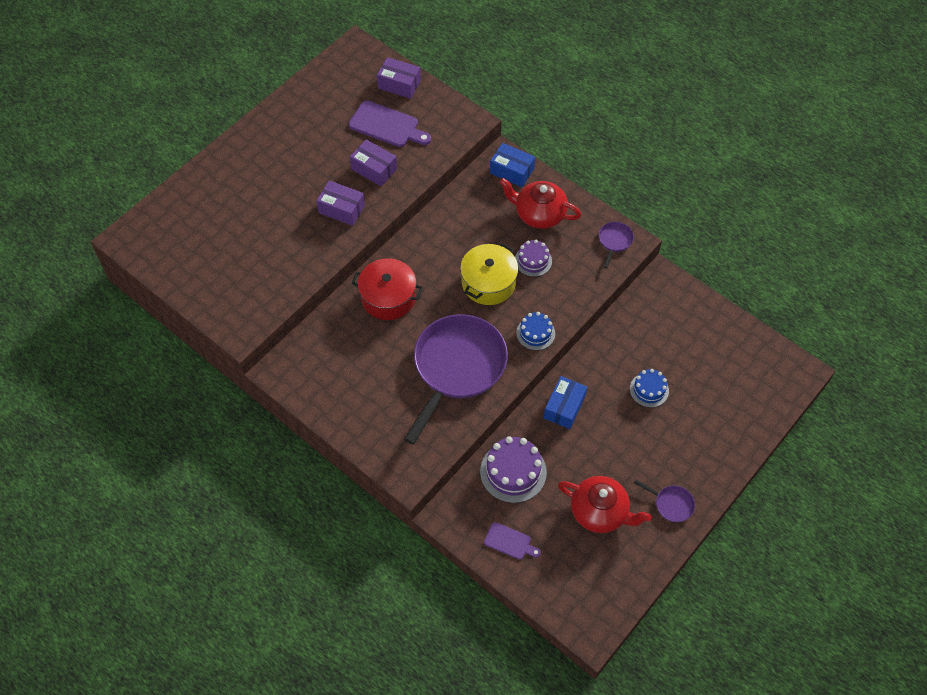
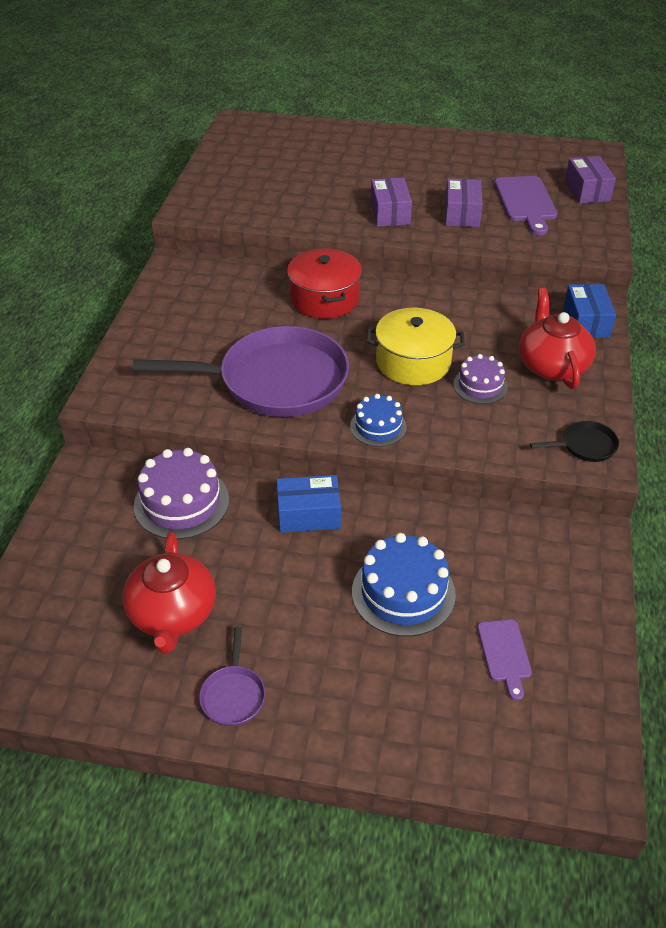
camera: 60 degrees right, 15 degrees down
purple cutting board [484,522,541,560] -> purple cutting board moved to [477,619,532,700]
purple pan [599,222,634,268] -> black pan [530,421,619,462]
blue cake [630,369,669,408] -> blue cake [352,533,456,637], size x1.64

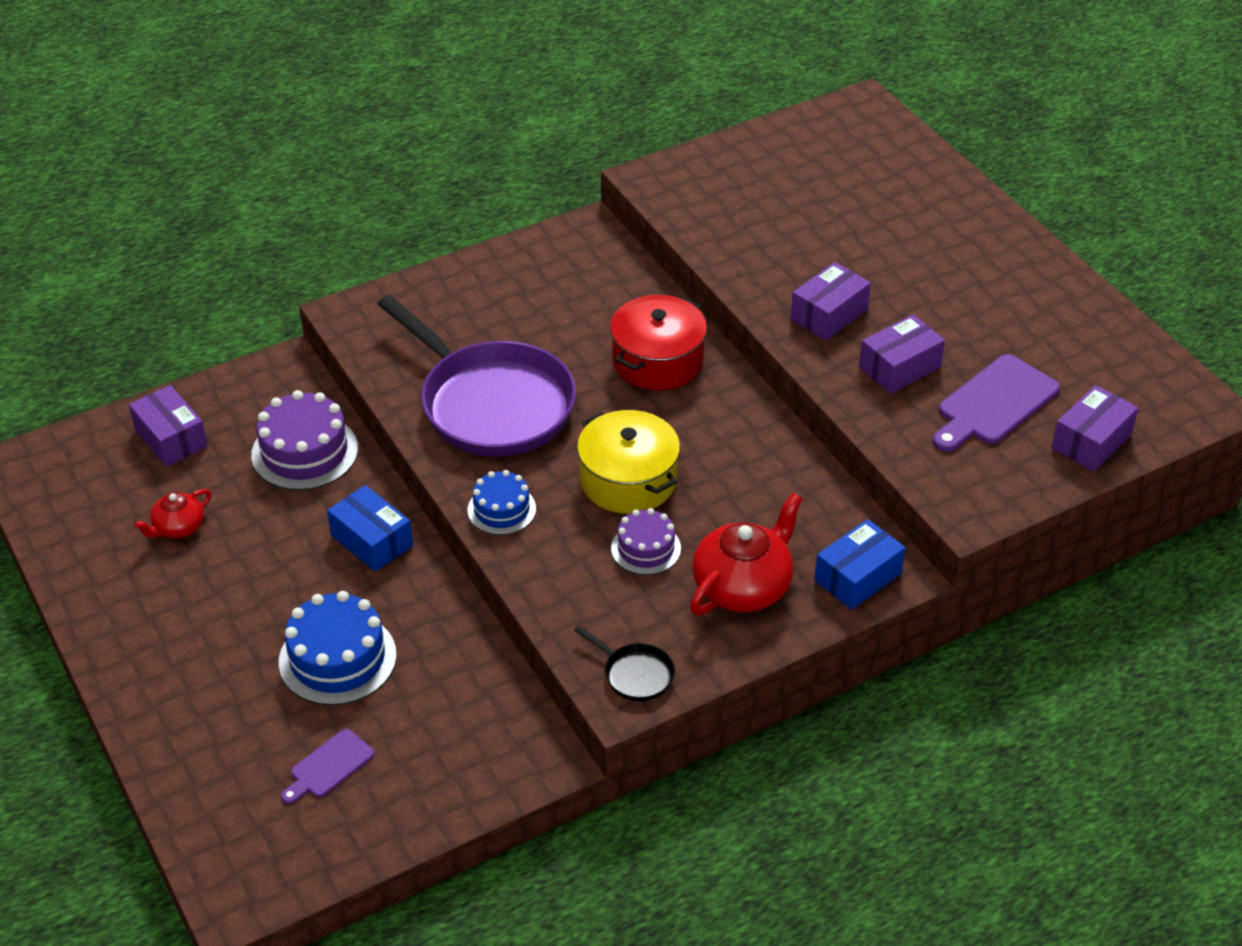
camera: 50 degrees right, 0 degrees up
red teapot [123,532,216,654] -> red teapot [134,489,211,538], size x0.56
purple pan [199,627,265,726] -> none
none -> purple box [129,385,208,467]

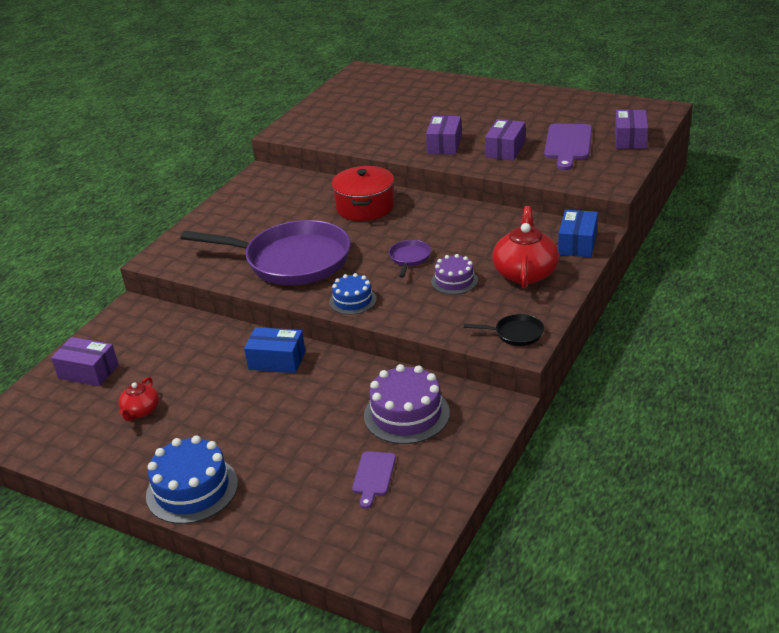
camera: 30 degrees left, 10 degrees down
purple cake [251,390,358,490] -> purple cake moved to [364,364,450,444]
blue cake [279,591,396,705] -> blue cake moved to [146,435,238,524]
yellow pot [577,410,680,514] -> purple pan [389,240,431,278]

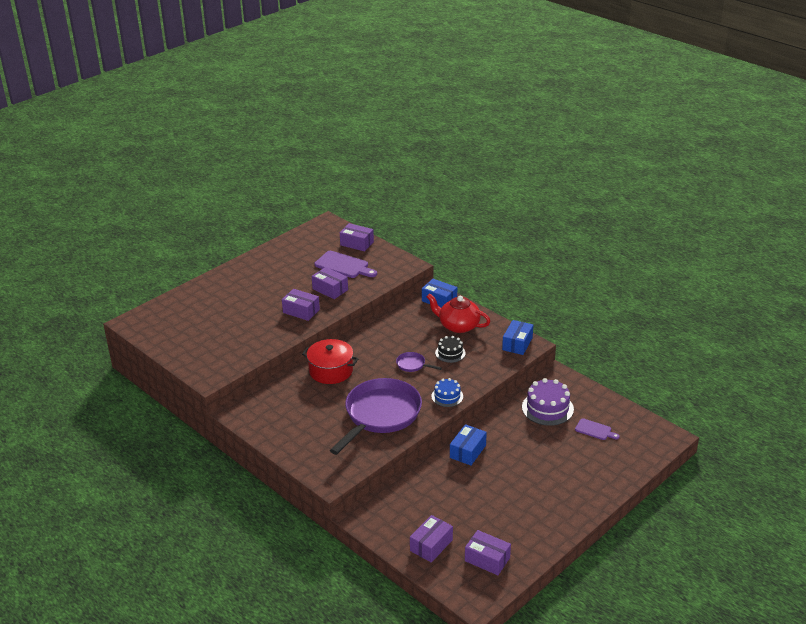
camera: 75 degrees left, 0 degrees up
red teapot [118,377,159,421] -> none
blue cake [146,435,238,524] -> none
purple cake [431,254,478,294] -> black cake [435,336,466,363]
black pan [464,314,544,346] -> blue box [502,320,533,355]
none -> purple box [465,530,511,575]

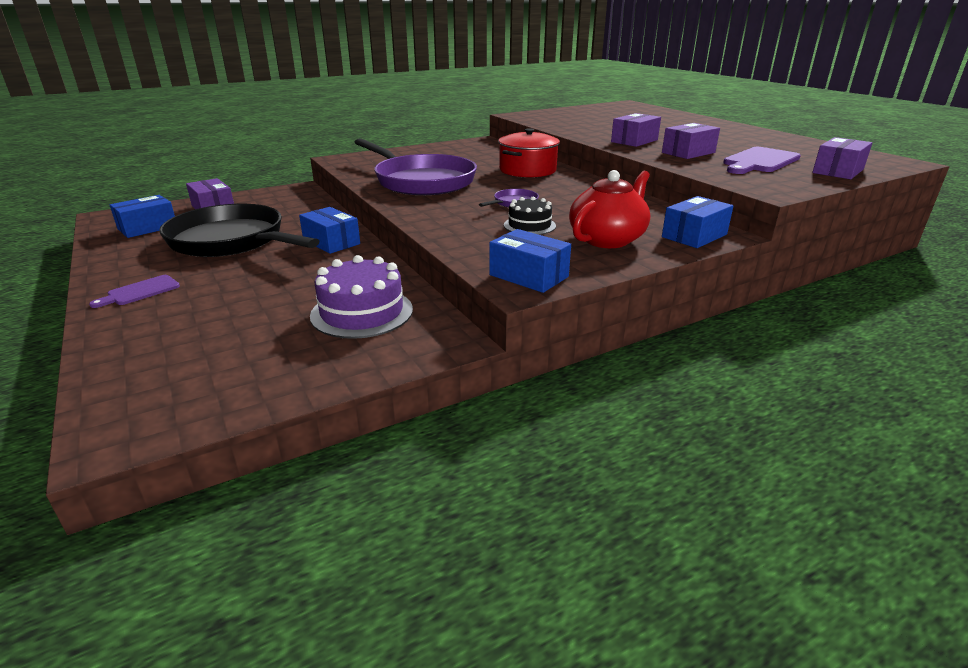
camera: 105 degrees right, 5 degrees down
blue cake [432,378,463,407] -> none
purple box [465,530,511,575] -> blue box [110,195,175,238]
purple cutting board [575,418,620,440] -> purple cutting board moved to [89,275,180,308]
none -> black pan [159,204,319,257]

